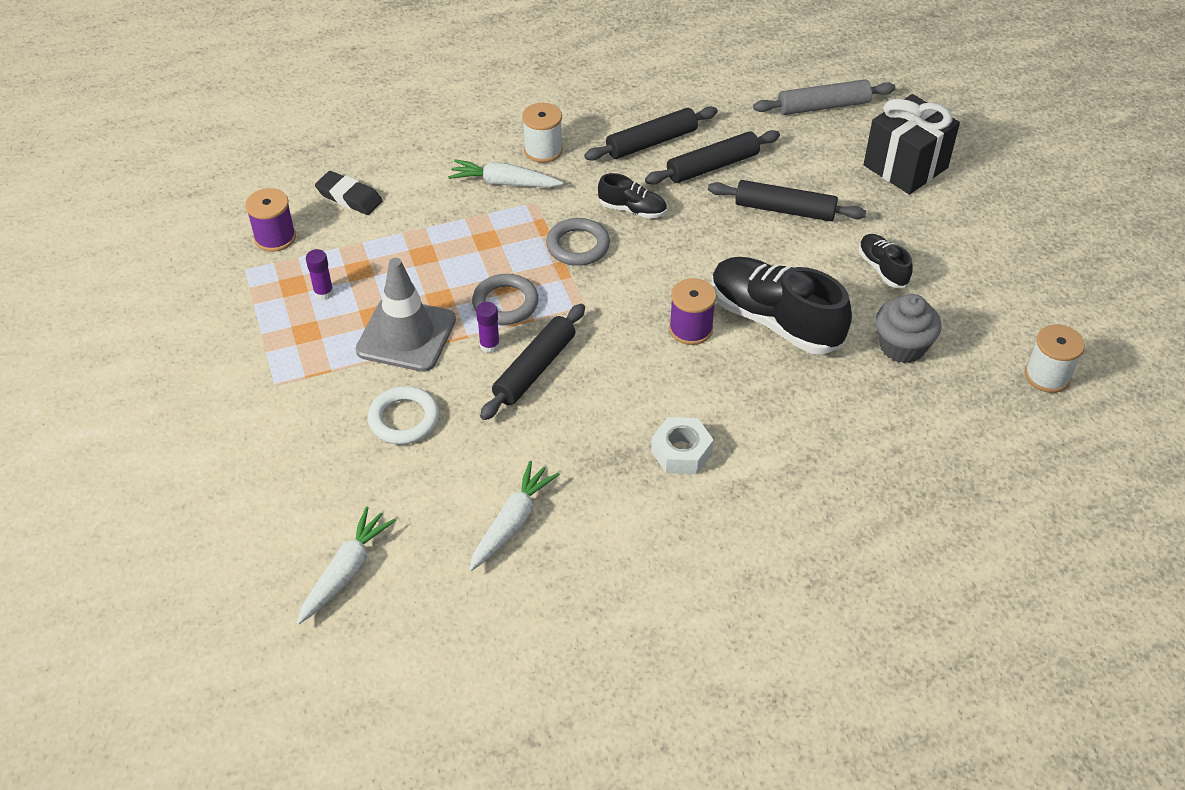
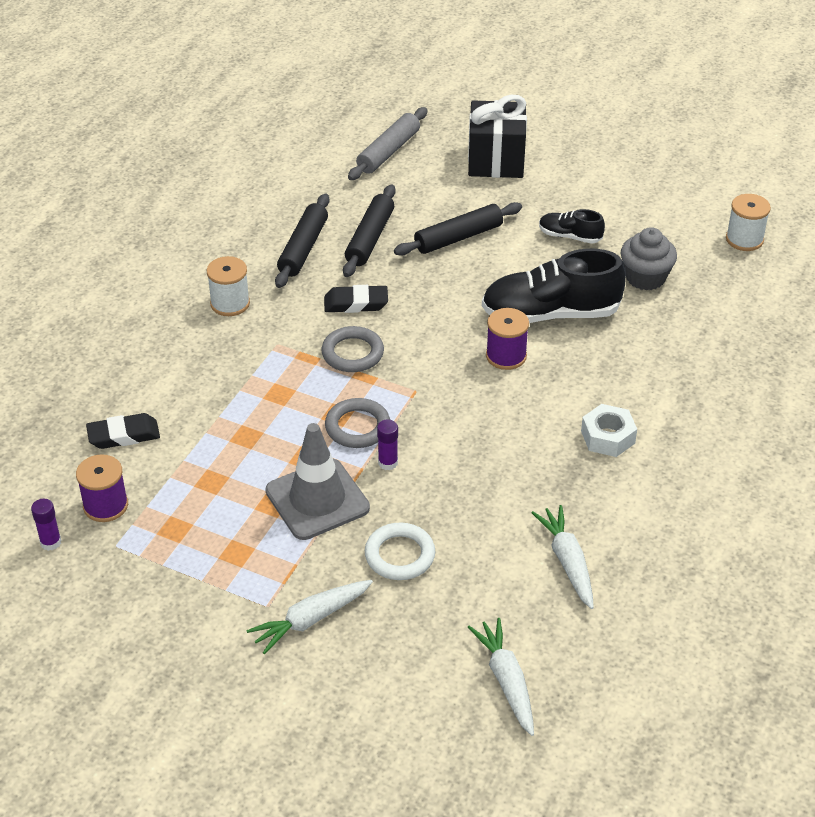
camera: 45 degrees left, 5 degrees down
purple glue stick [306,249,334,300] -> purple glue stick moved to [31,499,62,551]
white carrot [448,159,563,187] -> white carrot moved to [246,580,373,654]
black rolling pin [480,304,585,420] -> none
black shoe [598,173,667,219] -> black eraser [324,285,388,313]

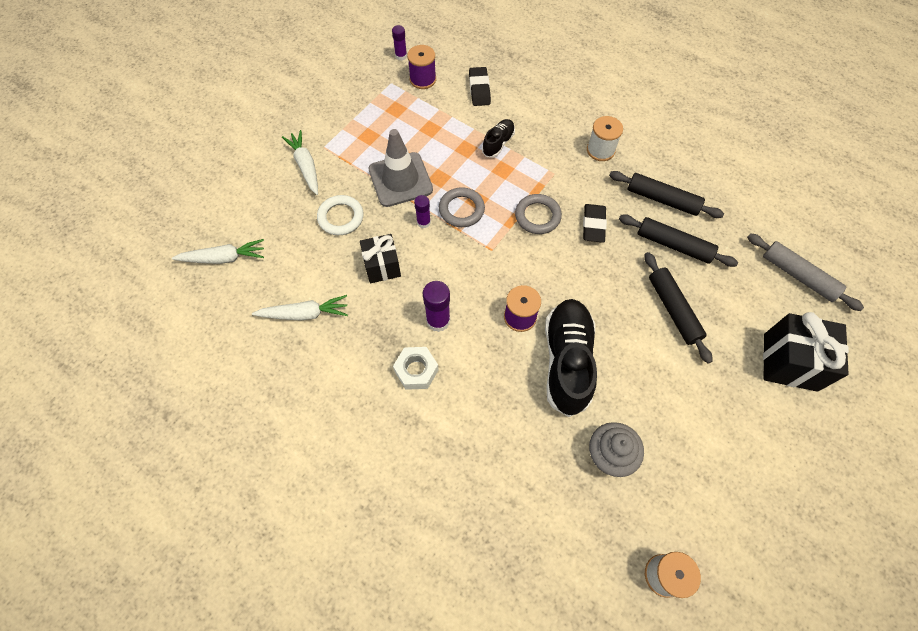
camera: 100 degrees right, 20 degrees up
black shoe [539,209,605,244] -> black shoe moved to [482,119,515,158]
none -> black gift [360,234,401,283]
none -> purple glue stick [423,281,450,332]

